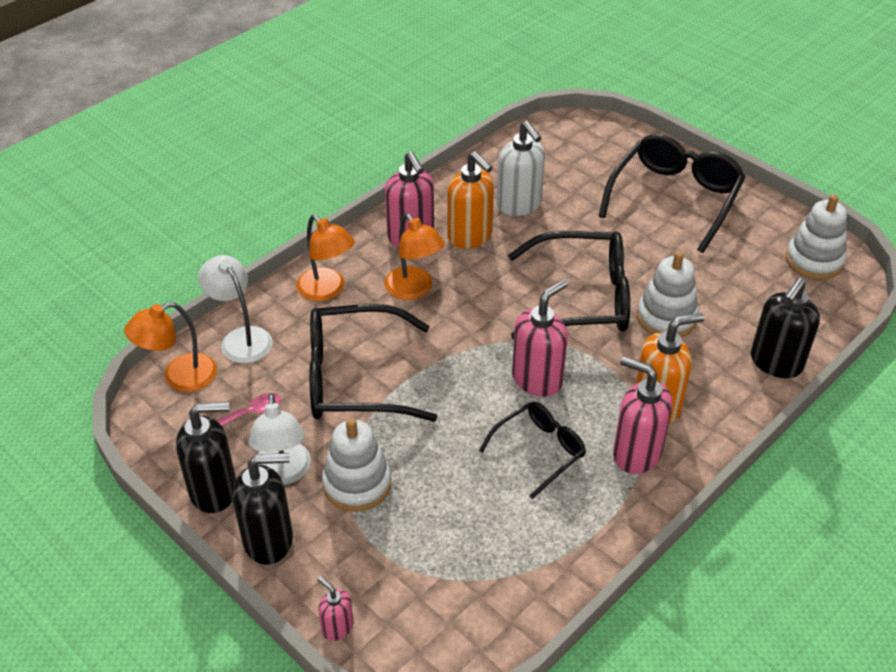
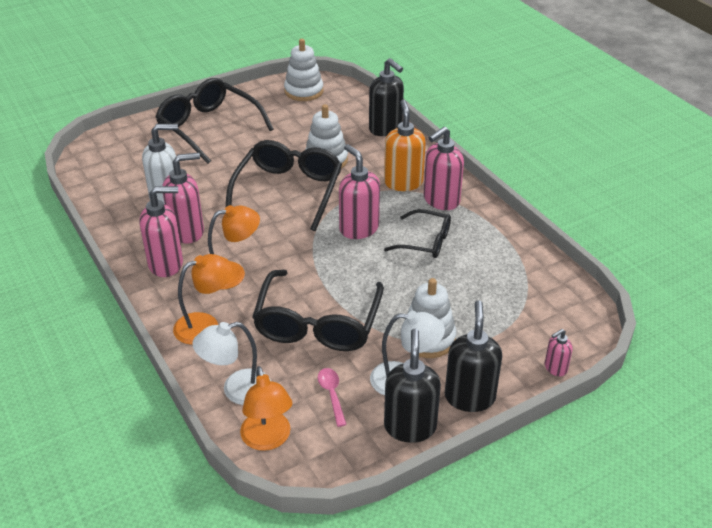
camera: 75 degrees left, 5 degrees down
orange soap dispenser [447,151,494,249] -> pink soap dispenser [163,152,204,243]
black glasses [479,402,586,499] -> black glasses turned 135 degrees clockwise [384,209,451,258]

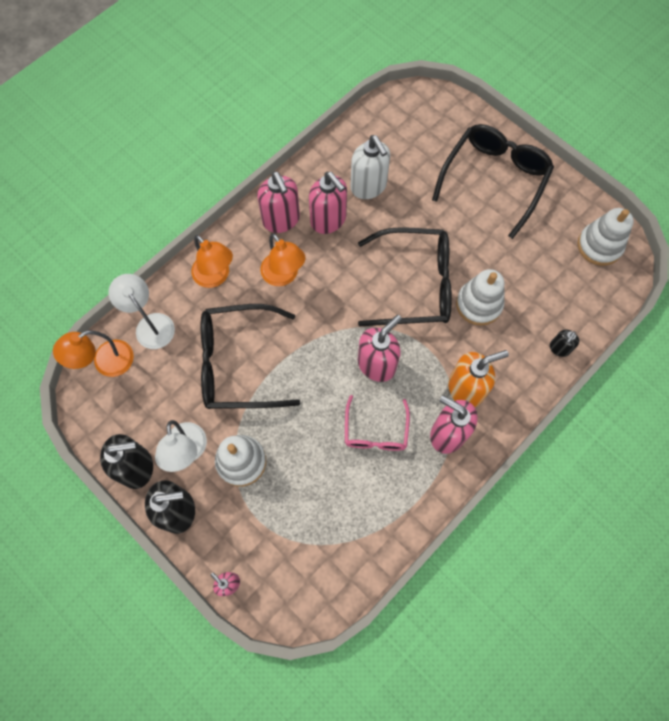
camera: 75 degrees right, 30 degrees up
pink spoon [318,368,347,427] -> none
black soap dispenser [369,58,404,136] -> black soap dispenser [550,330,579,357], size x0.52
black glasses [384,209,451,258] -> pink glasses [345,395,410,451]

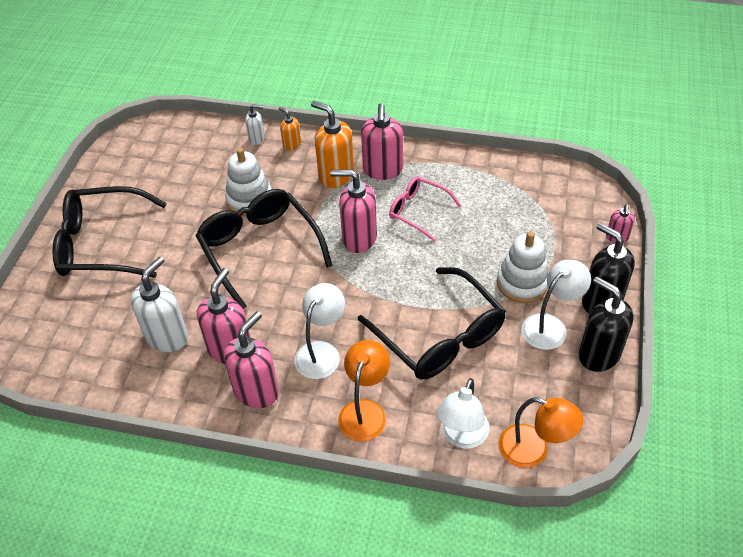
camera: 120 degrees left, 20 degrees down
orange lamp [260,233,306,286] -> white lamp [294,283,345,379]
pink glasses [345,395,410,451] -> pink glasses turned 120 degrees counterclockwise [389,177,462,241]
black soap dispenser [550,330,579,357] -> white soap dispenser [245,104,265,145]
white stacking toy [578,208,634,266] -> none
none -> orange soap dispenser [279,107,301,151]

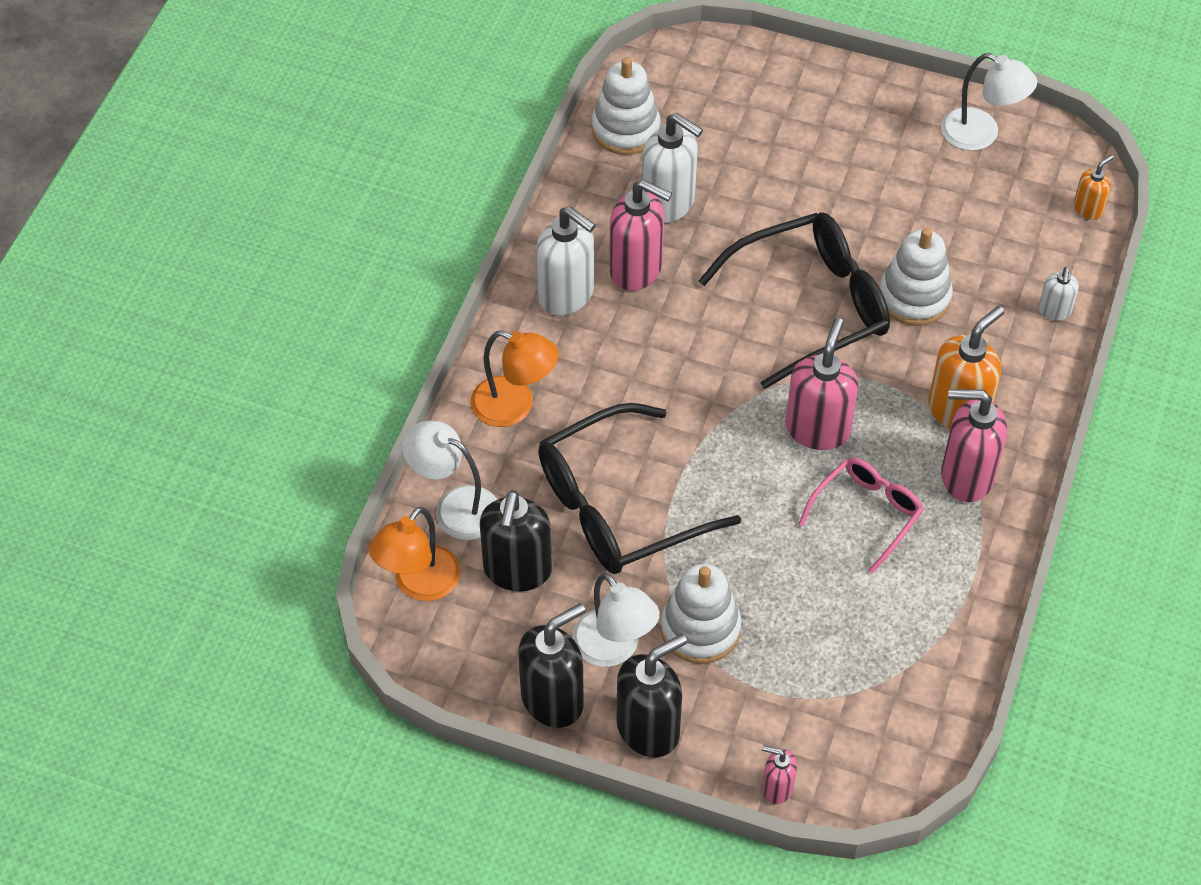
camera: 95 degrees right, 5 degrees up
black glasses [53,186,167,278] -> none
pink soap dispenser [224,311,279,408] -> white soap dispenser [536,206,596,315]
orange soap dispenser [279,107,301,151] -> orange soap dispenser moved to [1074,155,1114,220]
white lamp [294,283,345,379] -> white lamp moved to [941,53,1037,151]
none -> black soap dispenser [480,490,552,591]
none -> white stacking toy [591,57,661,155]

